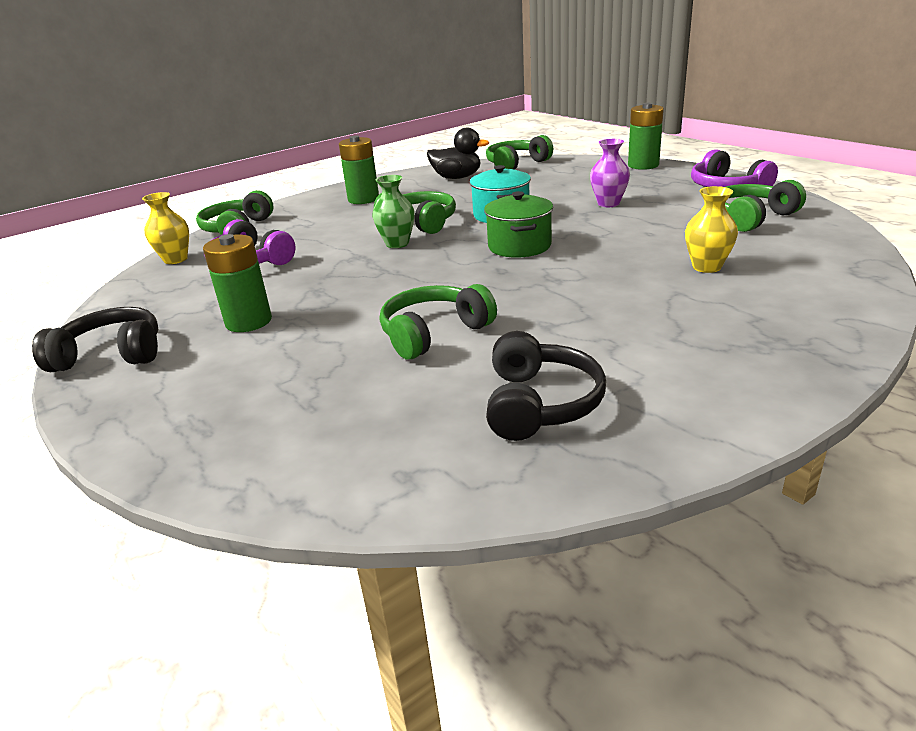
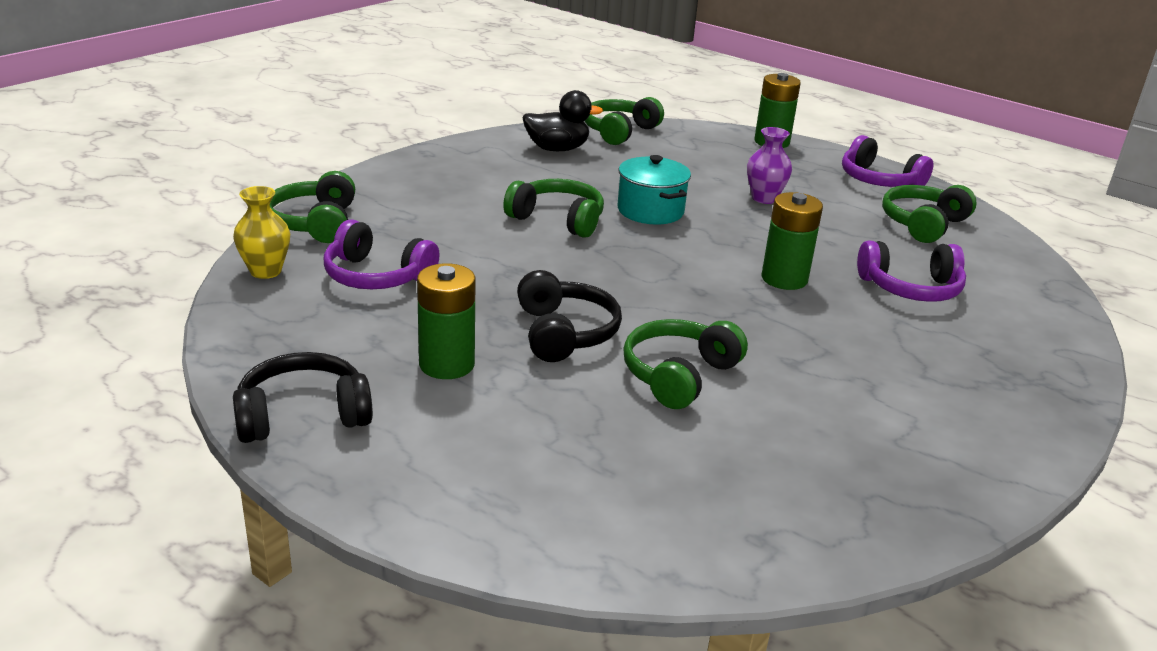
camera: 20 degrees left, 0 degrees up
green battery [339,136,379,204] -> green battery moved to [761,192,823,290]
green vase [372,175,415,248] -> none
green pot [484,191,553,258] -> none
black headphones [486,331,606,441] -> black headphones moved to [517,270,622,362]
yellow vase [685,186,738,273] -> purple headphones [857,241,966,302]

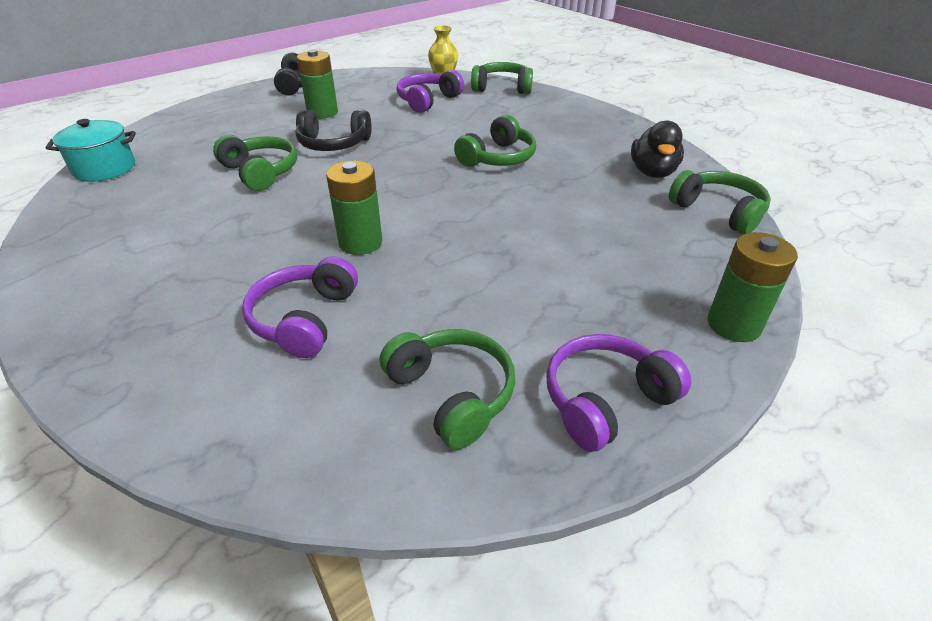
camera: 105 degrees right, 10 degrees up
turquoise pot [618,155,691,225] -> turquoise pot moved to [45,119,136,182]
purple vase [747,127,792,204] -> none

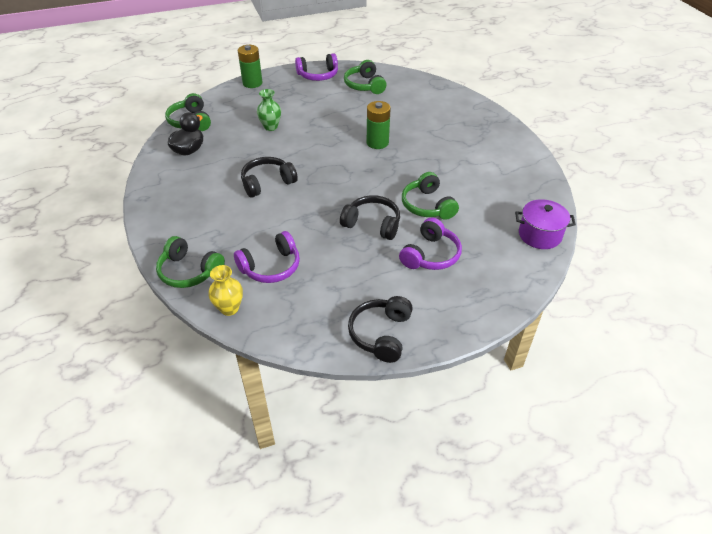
camera: 160 degrees left, 5 degrees up
turquoise pot [45,119,136,182] -> purple pot [515,199,576,249]
purple headphones [242,257,358,358] -> purple headphones moved to [399,217,462,270]
green battery [297,49,338,119] -> none
green headphones [454,115,536,167] -> black headphones [241,157,298,198]
none -> green vase [257,89,281,131]

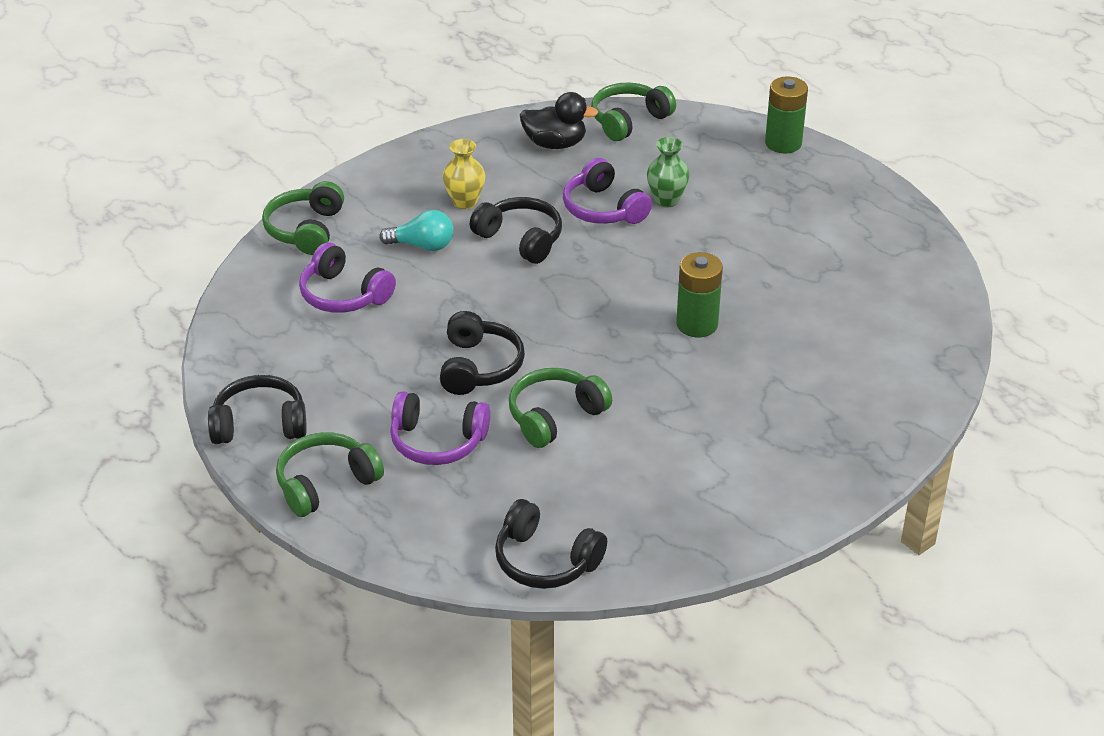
camera: 70 degrees right, 5 degrees down
yellow vase [208,265,243,316] -> yellow vase moved to [443,139,485,209]
purple headphones [295,53,338,81] -> purple headphones moved to [563,158,652,224]
green headphones [344,60,387,94] -> green headphones moved to [276,432,384,517]
purple pot [515,199,576,249] -> black headphones [495,499,607,589]
none -> turquoise light bulb [379,210,453,251]

